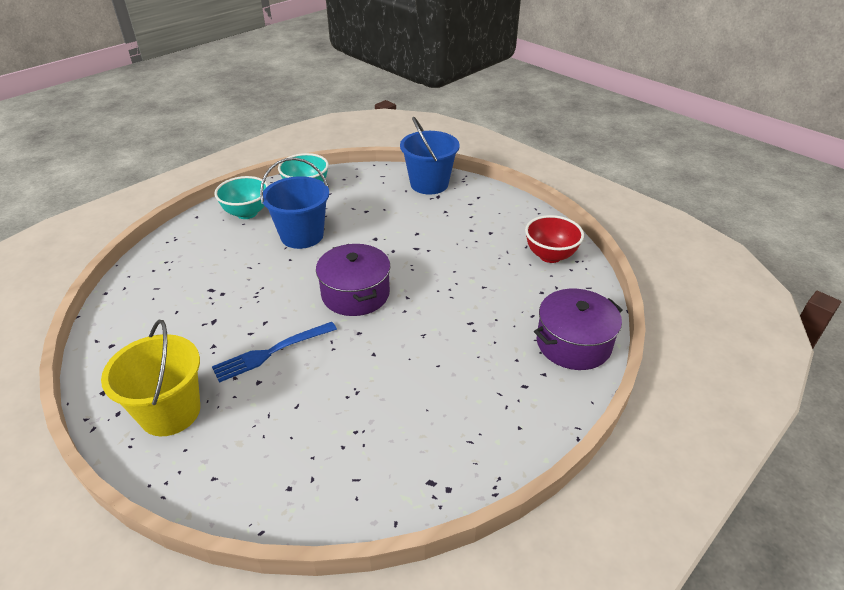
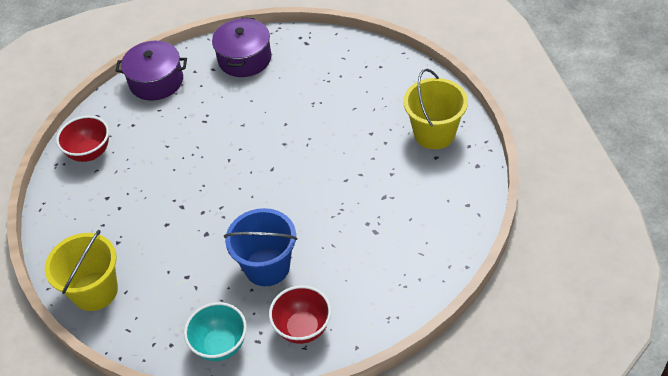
camera: 145 degrees left, 10 degrees up
blue fork [212,322,337,383] -> none
turquoise bowl [214,176,268,219] -> red bowl [269,285,331,344]
purple pot [316,244,390,316] -> purple pot moved to [212,18,272,77]
blue bucket [400,117,460,195] -> yellow bucket [45,230,118,311]

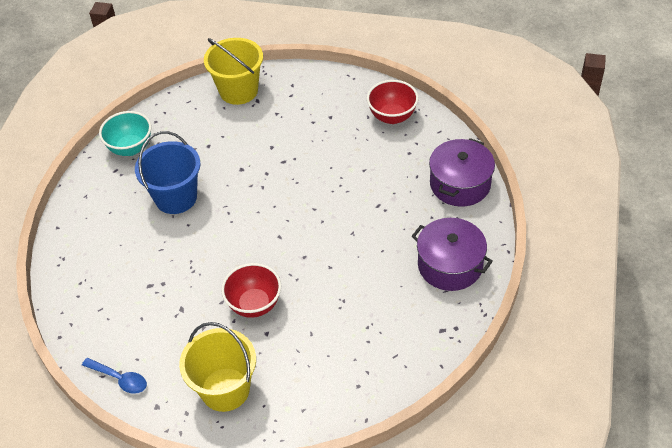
camera: 115 degrees right, 0 degrees up
red bowl [269,285,331,344] -> red bowl moved to [221,263,281,318]
none -> blue spoon [82,358,147,394]

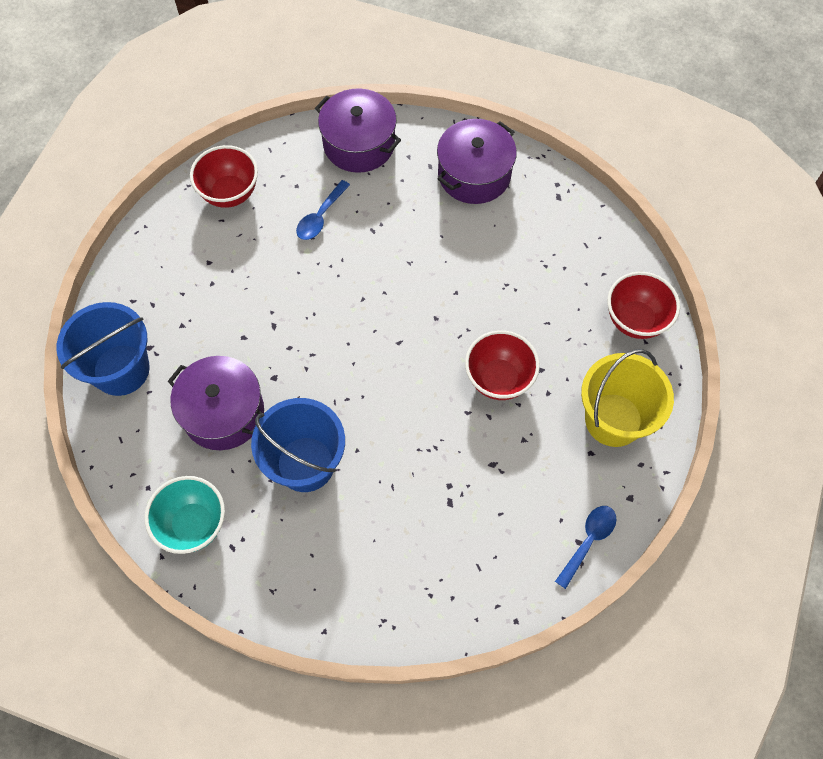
camera: 85 degrees left, 15 degrees up
yellow bucket [204,38,263,105] -> blue bucket [57,302,150,396]
none -> purple pot [168,356,264,450]
none -> blue spoon [296,180,350,240]
none -> red bowl [607,272,680,339]

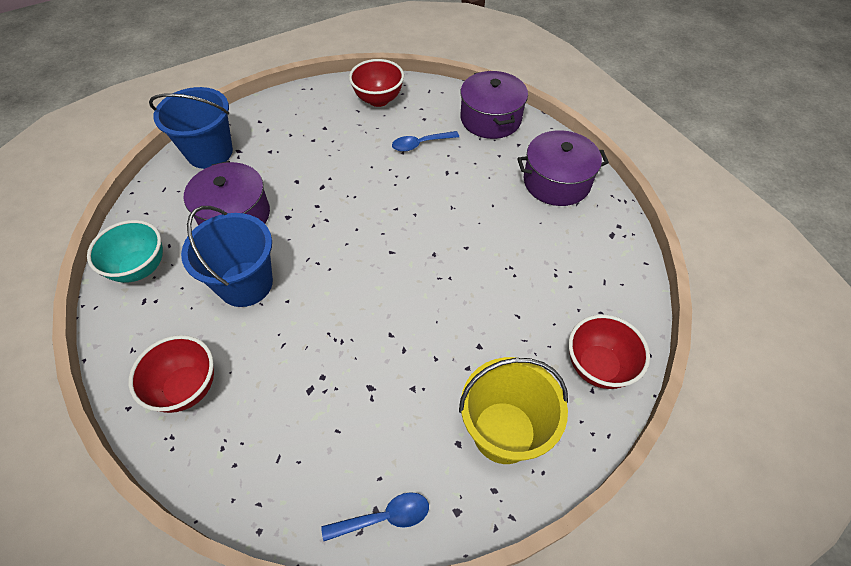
camera: 40 degrees right, 10 degrees down
red bowl [465,330,540,400] -> red bowl moved to [128,335,214,413]

